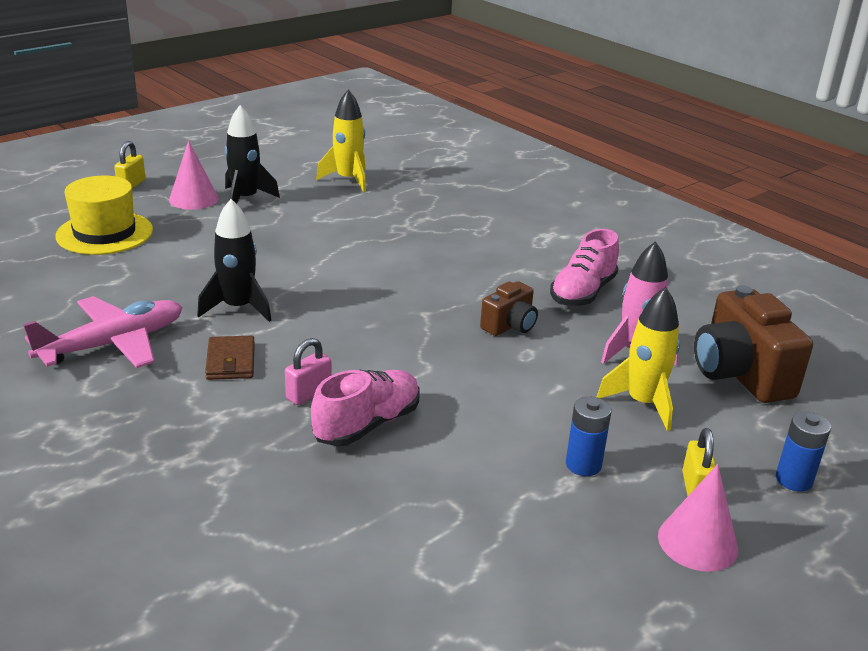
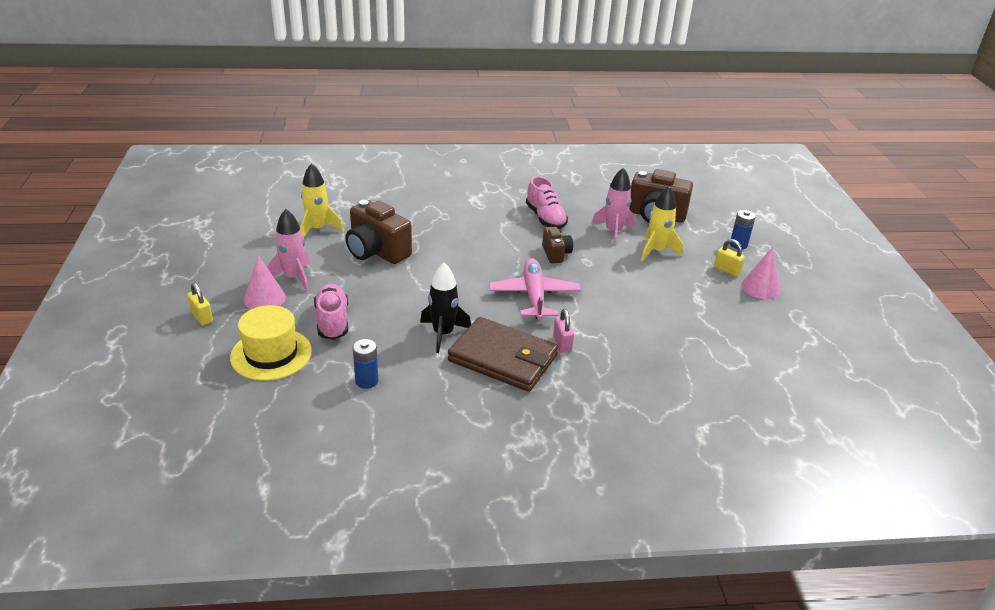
camera: 55 degrees left, 5 degrees up
pink plane [23,296,182,368] -> pink plane moved to [489,258,581,320]
brown wallet [205,336,255,380] -> brown wallet [448,317,558,392], size x2.10
black rocket [225,105,280,204] -> pink rocket [267,209,310,292]
pink shoe [311,370,420,446] -> pink shoe moved to [314,284,348,340]
blue battery [566,397,611,476] -> blue battery moved to [353,339,378,389]
none -> brown camera [346,200,412,264]

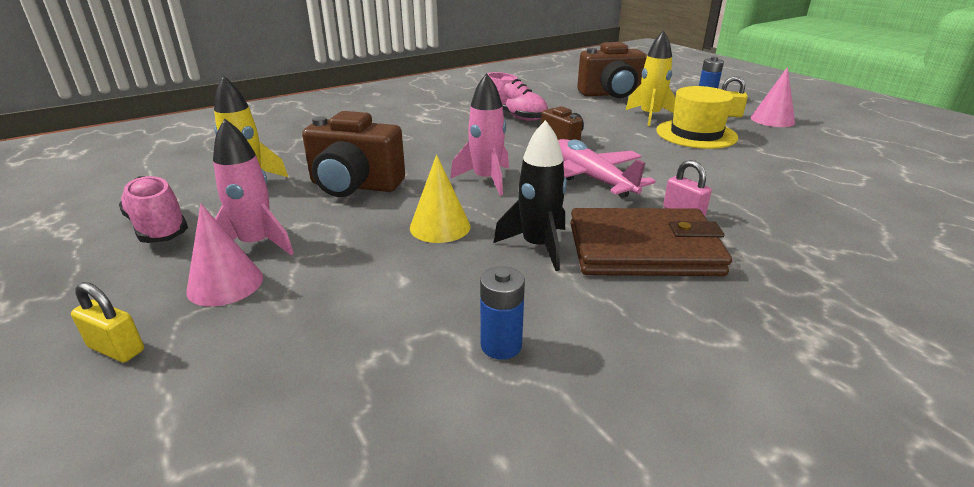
camera: 25 degrees left, 5 degrees down
yellow hat [230,305,312,381] -> yellow hat moved to [656,86,738,149]
pink shoe [314,284,348,340] -> pink shoe moved to [119,176,188,243]
pink rocket [592,168,635,245] -> pink rocket moved to [450,73,509,196]
none -> yellow cone [410,155,471,243]

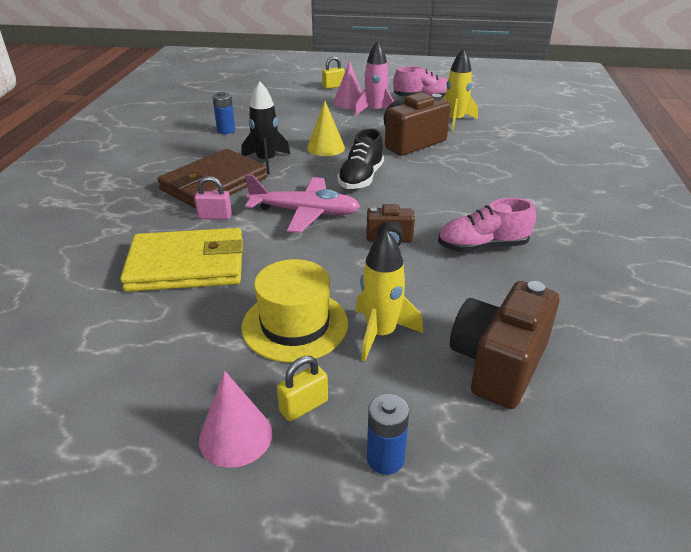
camera: 130 degrees right, 5 degrees up
pink rocket [450,73,509,196] -> black shoe [337,128,384,190]
none -> yellow wallet [120,228,243,292]

